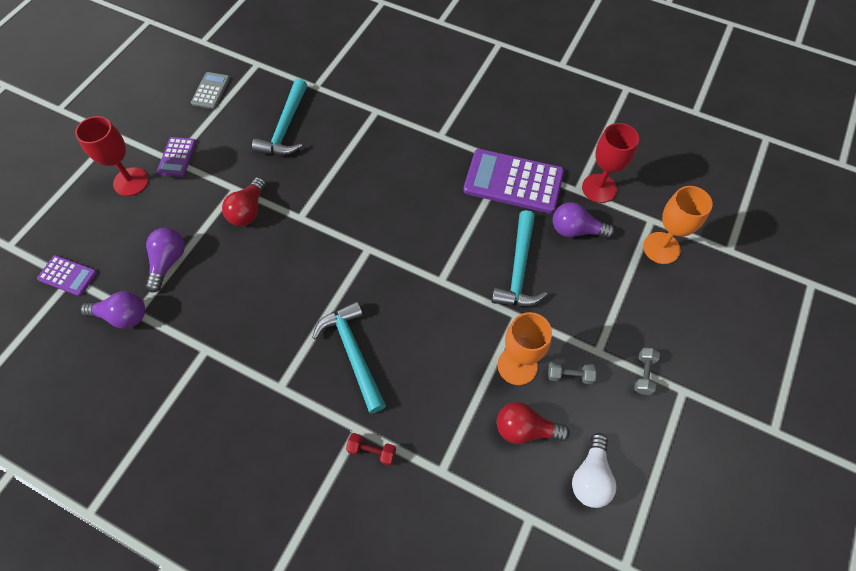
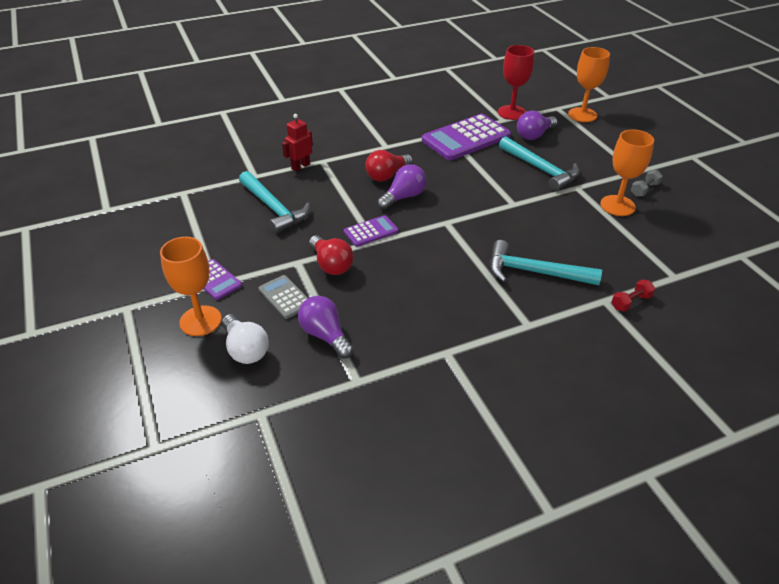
camera: 50 degrees left, 20 degrees down
purple calculator [37,255,97,296] -> purple calculator moved to [344,215,399,247]
red goblet [75,116,149,196] -> orange goblet [160,237,222,336]
purple light bulb [80,291,145,329] -> purple light bulb moved to [377,164,427,209]
grey calculator [191,72,230,109] -> grey calculator moved to [258,275,308,319]
red light bulb [497,402,570,444] -> red light bulb moved to [365,150,413,182]
white light bulb [572,433,616,508] -> white light bulb moved to [222,314,269,364]
grey dumbbell [634,348,660,395] -> none
none -> red robot [282,114,313,172]

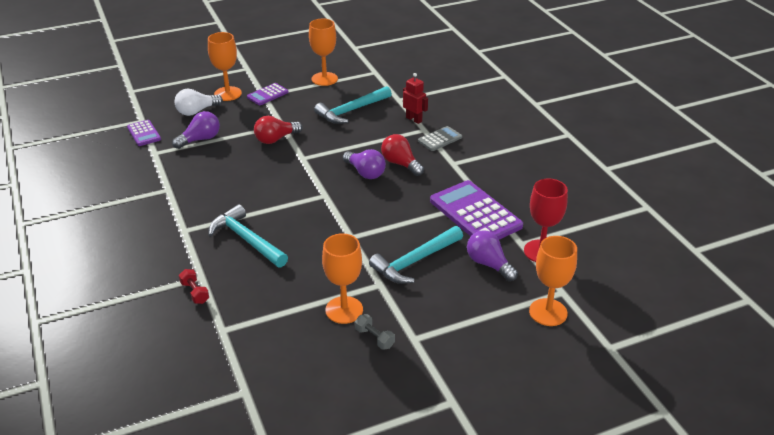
camera: 90 degrees right, 5 degrees down
grey calculator [258,275,308,319] -> grey calculator moved to [418,126,462,151]
purple calculator [344,215,399,247] -> purple calculator moved to [127,120,161,146]
turquoise hammer [490,240,602,285] -> turquoise hammer turned 60 degrees counterclockwise [209,204,288,268]
none -> orange goblet [309,19,338,86]

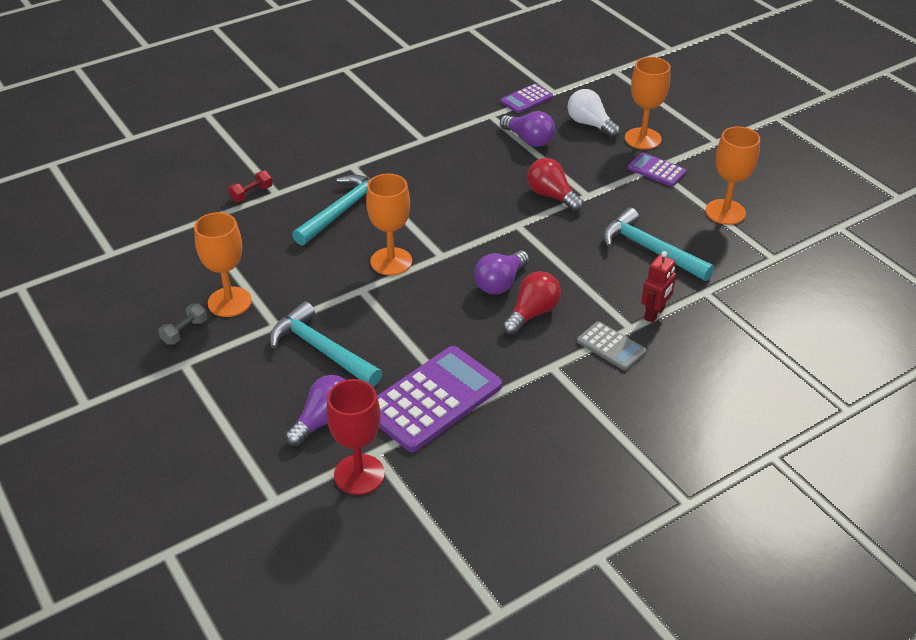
camera: 80 degrees right, 5 degrees up
orange goblet [529,236,577,326] -> orange goblet moved to [366,174,412,275]

